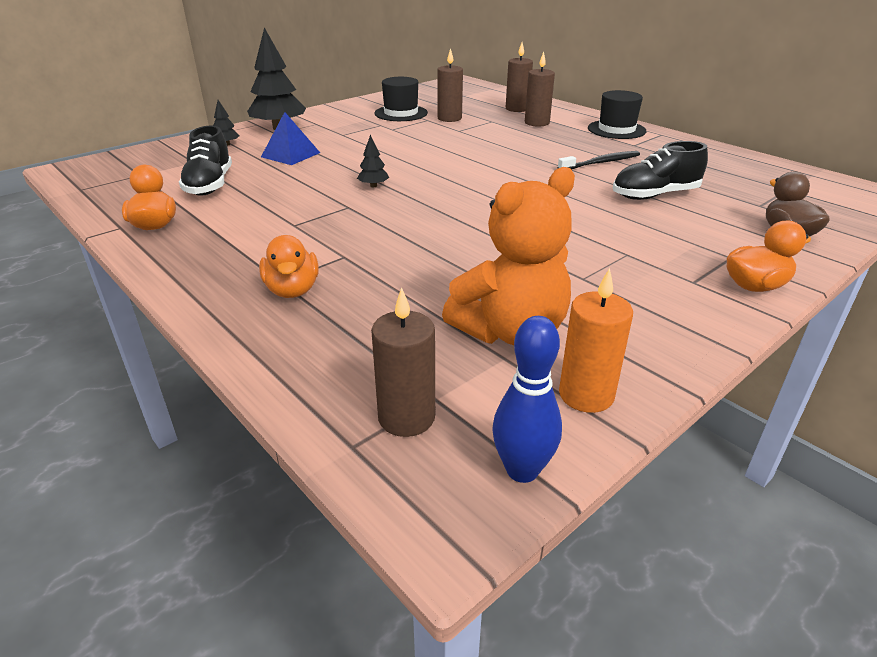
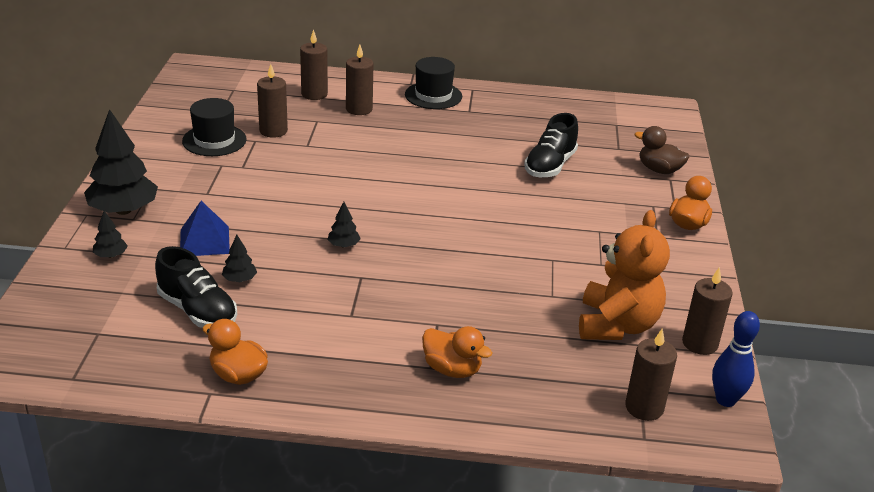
camera: 45 degrees left, 0 degrees up
black toothbrush [558,151,640,170] -> none
orange candle [559,268,633,413] -> brown candle [682,267,732,355]
none -> black tree [222,235,257,282]

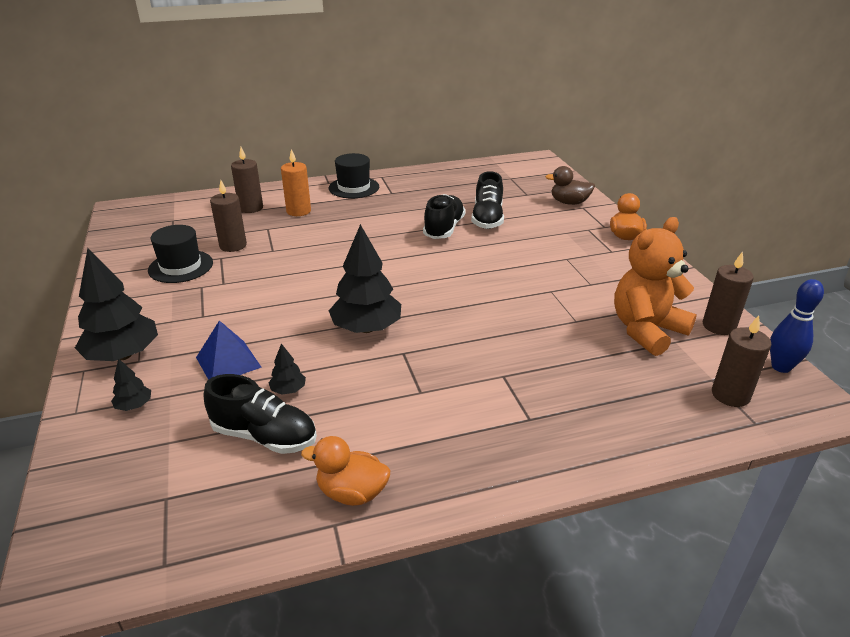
camera: 20 degrees left, 0 degrees up
black tree [327,202,361,248] -> black tree [329,224,401,333], size x2.22
brown candle [346,45,374,115] -> orange candle [281,149,311,216]
orange duck [422,326,492,378] -> none
orange teddy bear [579,210,670,340] -> orange teddy bear turned 120 degrees counterclockwise [614,217,697,356]
none -> black shoe [423,194,466,239]

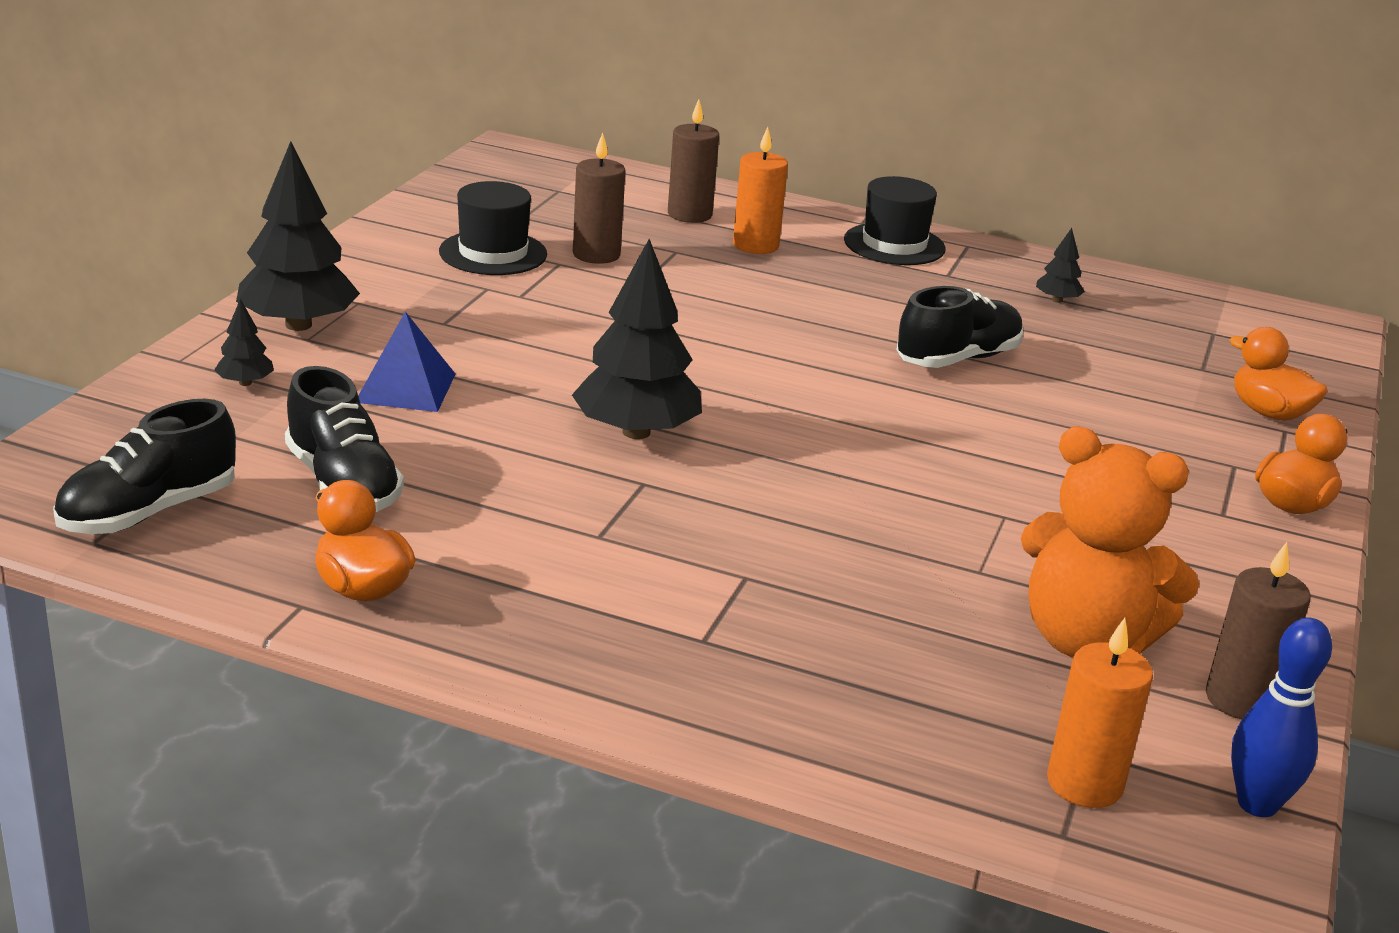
camera: 35 degrees right, 5 degrees down
black tree [269,343,306,395] -> black tree moved to [1036,228,1085,303]
black shoe [471,171,504,229] -> black shoe moved to [53,399,236,534]
brown duck [545,166,595,205] -> orange duck [1229,327,1328,421]
orange teddy bear [614,217,697,356] -> orange teddy bear turned 150 degrees counterclockwise [1020,426,1200,658]
brown candle [712,315,771,407] -> orange candle [1047,618,1153,808]

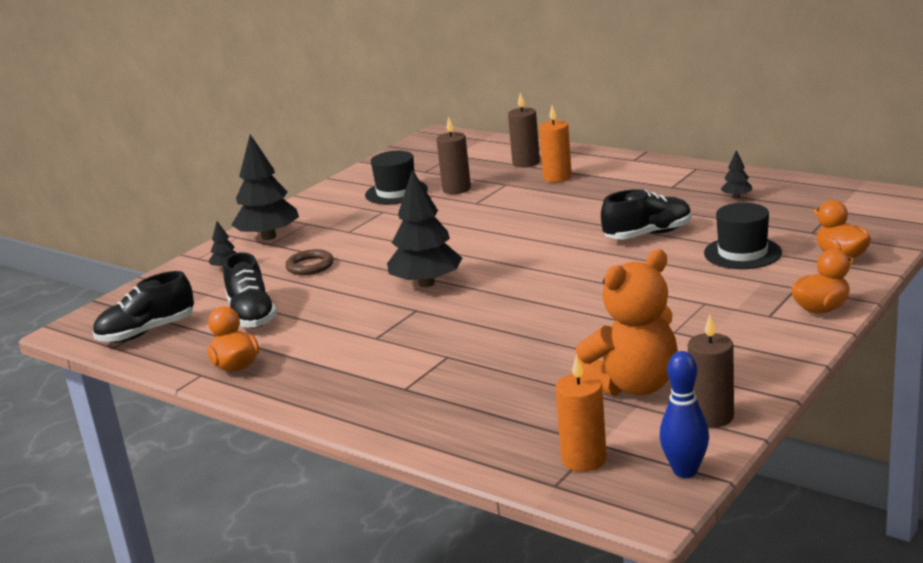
camera: 20 degrees right, 5 degrees down
blue pyramid [358,312,455,412] -> brown ring [285,249,334,275]
black hat [844,176,946,265] -> black hat moved to [704,203,782,269]
orange teddy bear [1020,426,1200,658] -> orange teddy bear turned 75 degrees counterclockwise [572,249,678,396]

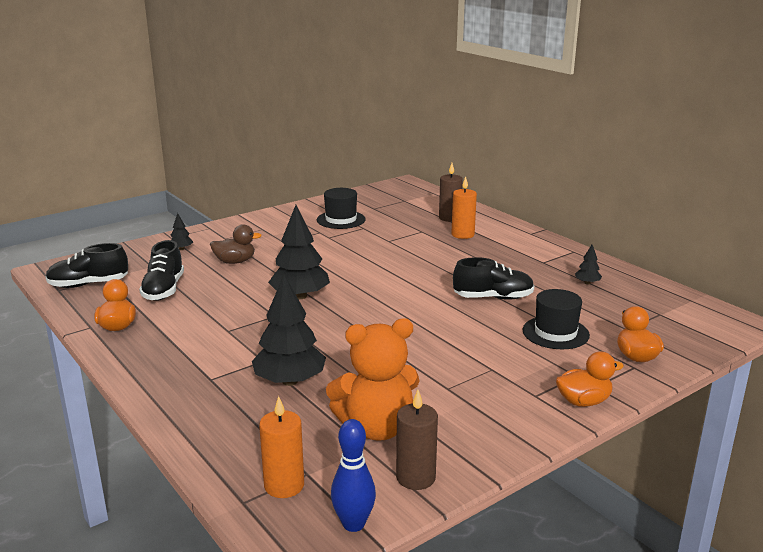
camera: 15 degrees right, 0 degrees up
black tree [231,134,299,240] -> black tree moved to [252,275,326,386]
brown ring [285,249,334,275] -> brown duck [210,224,262,264]
brown candle [437,117,471,194] -> none

